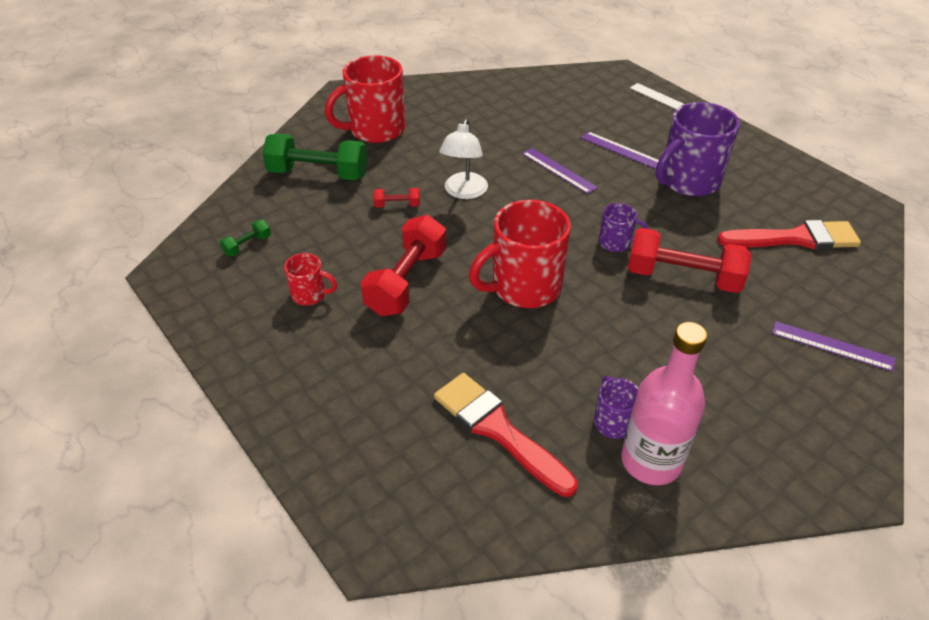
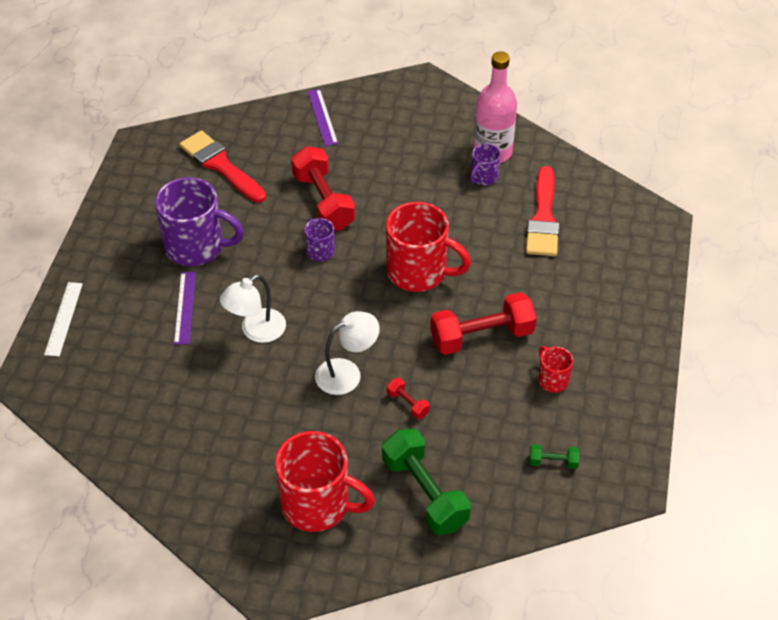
camera: 130 degrees left, 5 degrees up
purple ruler [522,148,598,194] -> white lamp [220,274,286,343]

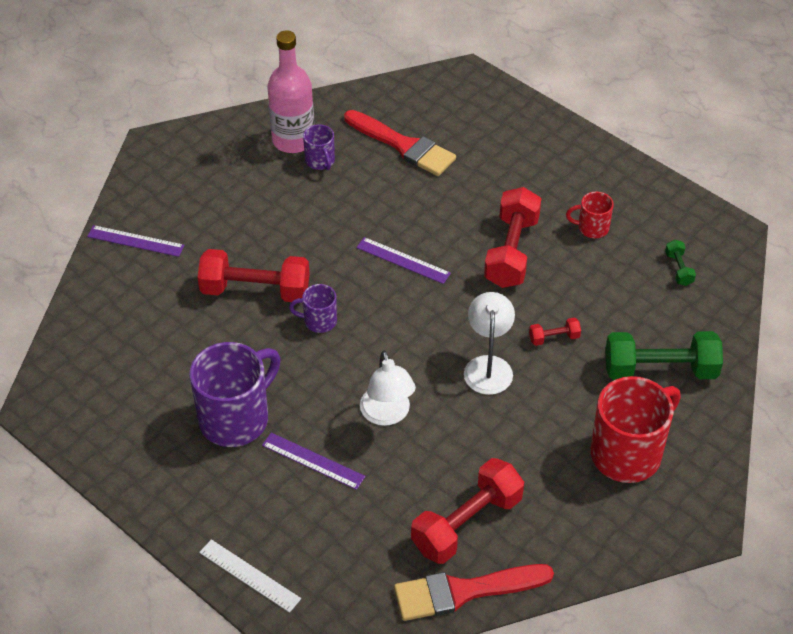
camera: 60 degrees left, 0 degrees up
red brush [180,130,266,203] -> red brush moved to [394,564,554,621]
red mug [386,202,471,292] -> purple ruler [356,237,451,284]
green dumbbell [529,444,580,469] -> green dumbbell turned 45 degrees counterclockwise [665,240,696,286]
none -> red dumbbell [411,458,524,564]

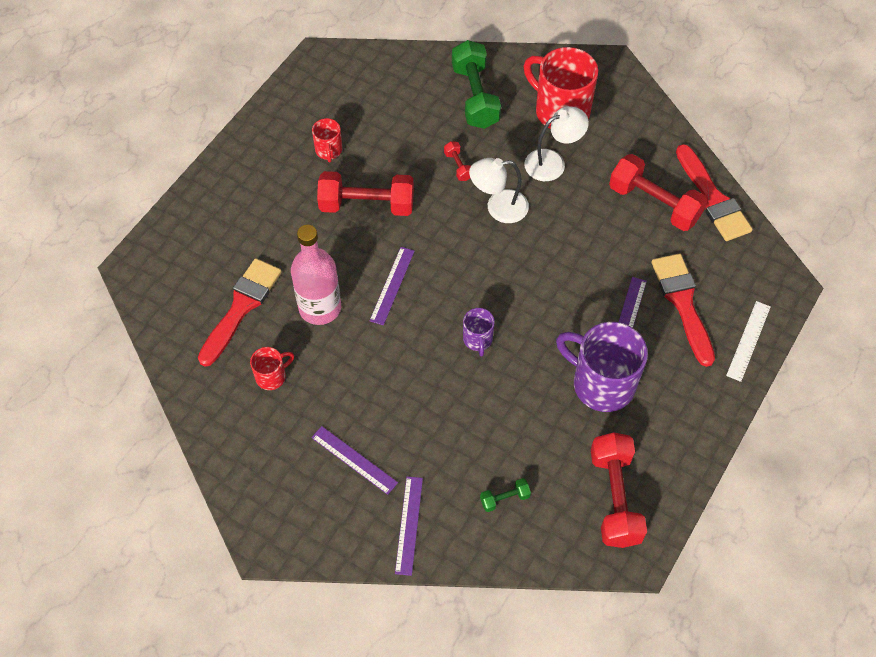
camera: 100 degrees left, 10 degrees up
red dumbbell [197,249,310,302] -> red dumbbell moved to [591,432,647,548]
pink bottle [267,30,314,153] -> pink bottle moved to [291,225,341,325]
purple mug [303,124,335,170] -> red mug [250,347,294,390]
white lamp [360,350,416,426] -> white lamp moved to [524,106,589,181]
green dumbbell [665,240,696,286] -> green dumbbell moved to [480,478,531,512]
none -> purple ruler [311,426,398,495]
none -> red brush [652,254,715,367]

